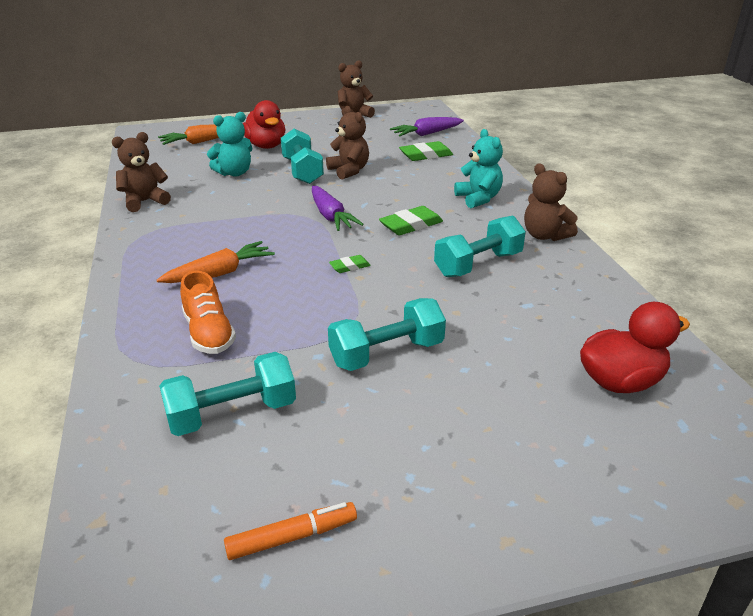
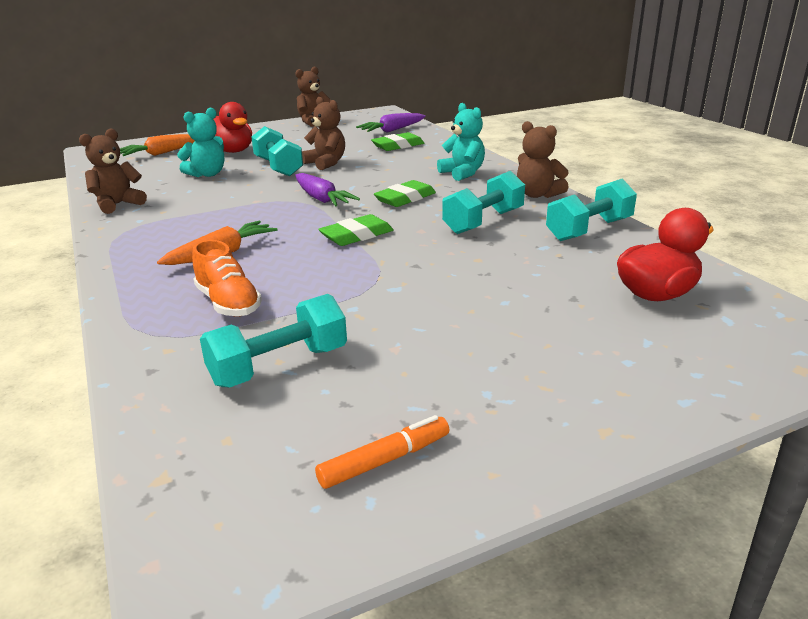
camera: 10 degrees left, 5 degrees down
turquoise dumbbell [328,298,446,371] -> turquoise dumbbell moved to [546,179,637,241]
green eraser [329,255,371,273] -> green eraser [318,214,394,246], size x1.78

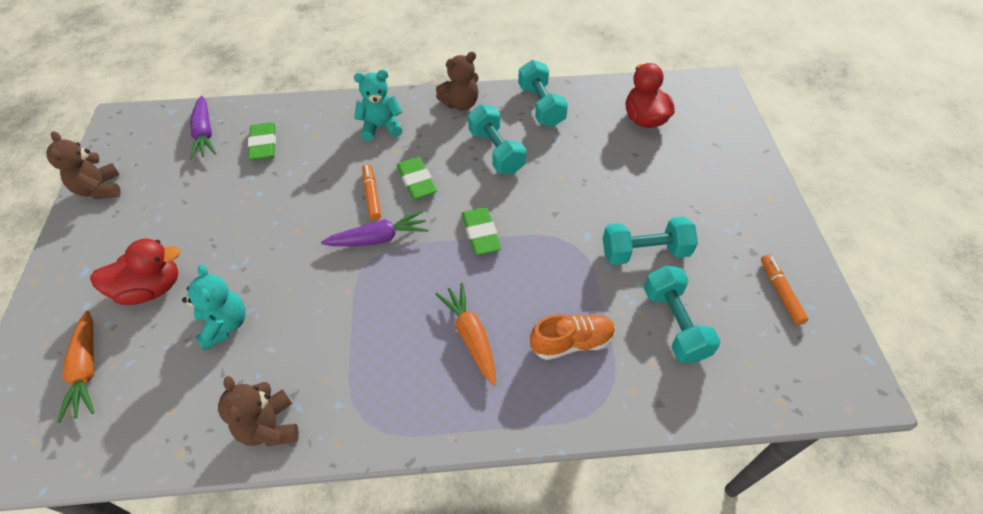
camera: 70 degrees left, 25 degrees up
turquoise dumbbell [251,126,303,176] -> turquoise dumbbell moved to [603,217,698,265]
brown teddy bear [302,97,345,170] -> none
none -> orange marker [362,164,381,221]

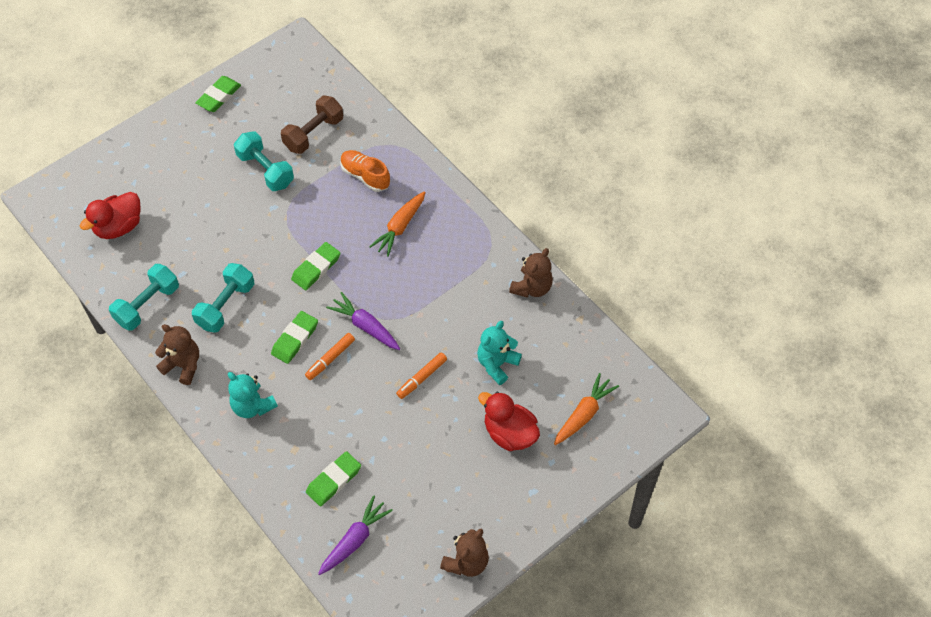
camera: 125 degrees left, 5 degrees up
turquoise dumbbell [644,265,721,363] -> brown dumbbell [281,96,343,154]
orange marker [761,255,808,325] -> orange marker moved to [396,352,447,399]
none -> green eraser [195,76,241,112]

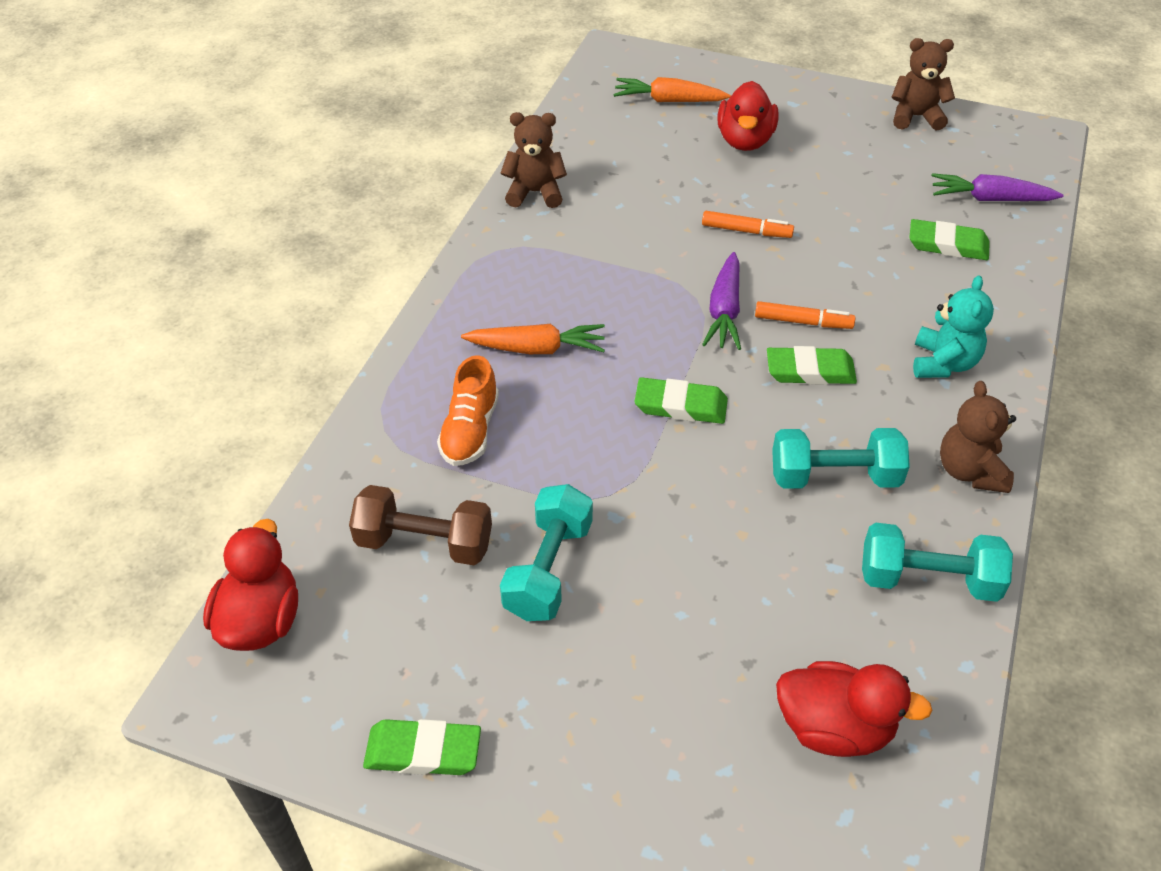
camera: 120 degrees left, 10 degrees down
turquoise teddy bear [477,321,522,385] -> none
none -> red duck [203,519,298,651]

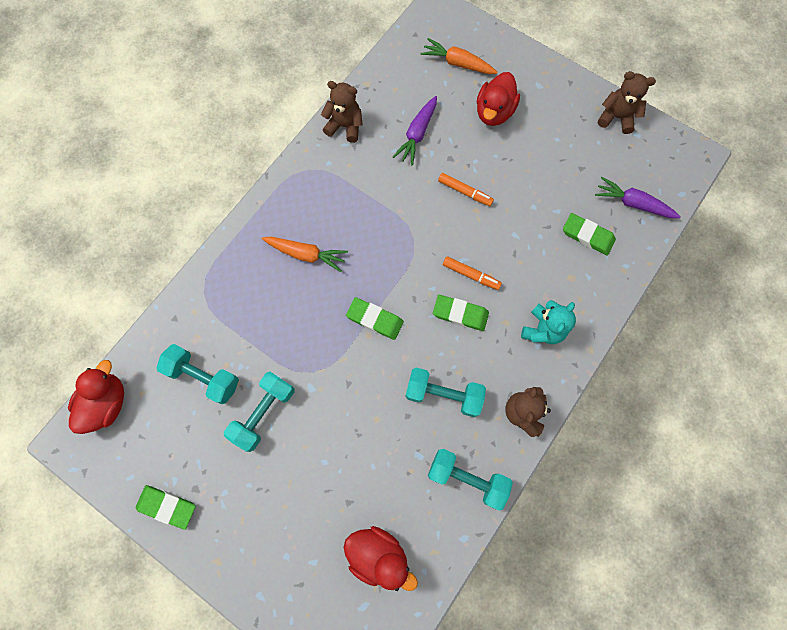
camera: 15 degrees right, 25 degrees up
brown dumbbell [349,485,492,565] -> turquoise dumbbell [157,344,239,404]
orange shoe [437,355,499,466] -> none
purple carrot [702,252,741,350] -> purple carrot moved to [393,96,437,165]

